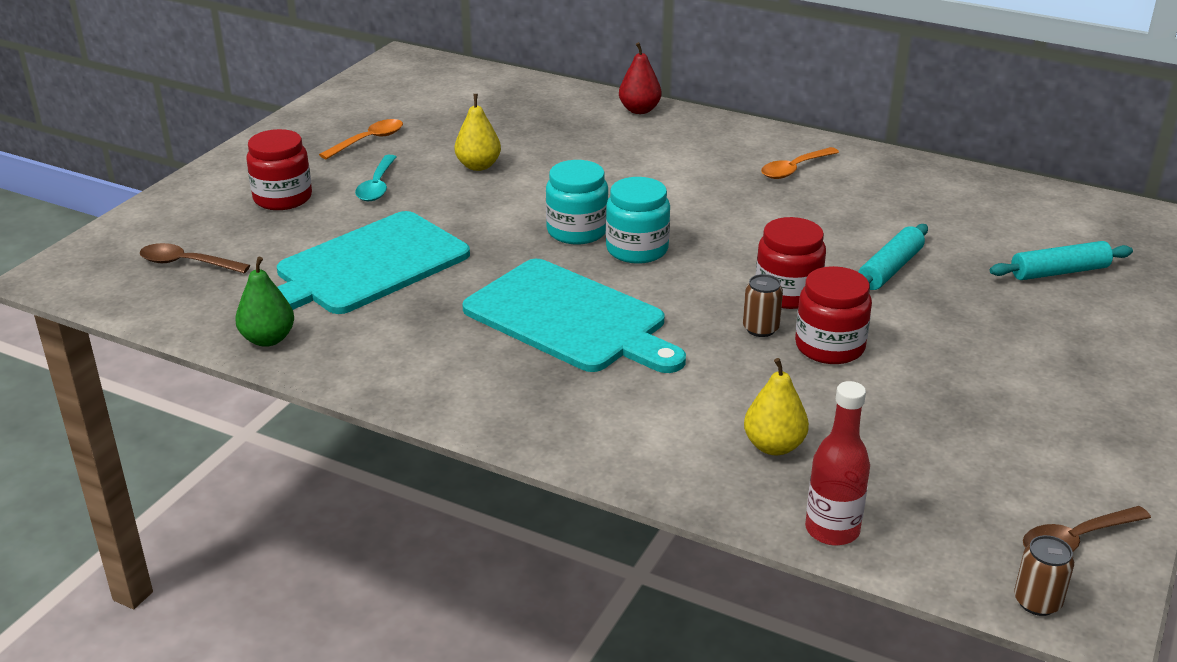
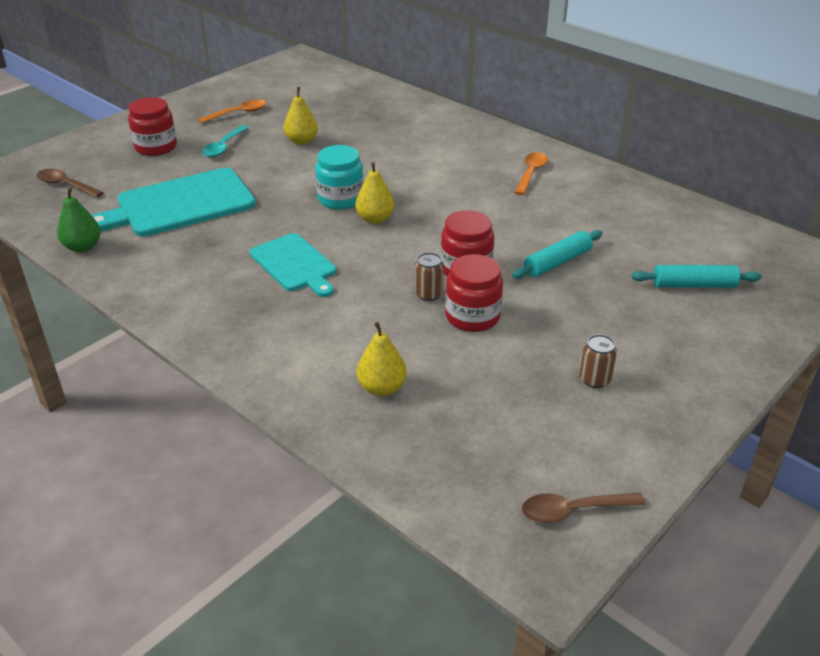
camera: 15 degrees right, 5 degrees up
turquoise cutting board [462,259,686,373] -> turquoise cutting board [250,233,337,297], size x0.63
turquoise jar [606,177,670,264] -> yellow pear [355,162,394,224]
red pear [619,42,661,114] -> none
orange spoon [761,147,839,179] -> orange spoon turned 135 degrees clockwise [514,152,548,195]
red bottle [805,381,870,545] -> none
brown can [1014,535,1074,616] -> brown can moved to [579,334,617,388]

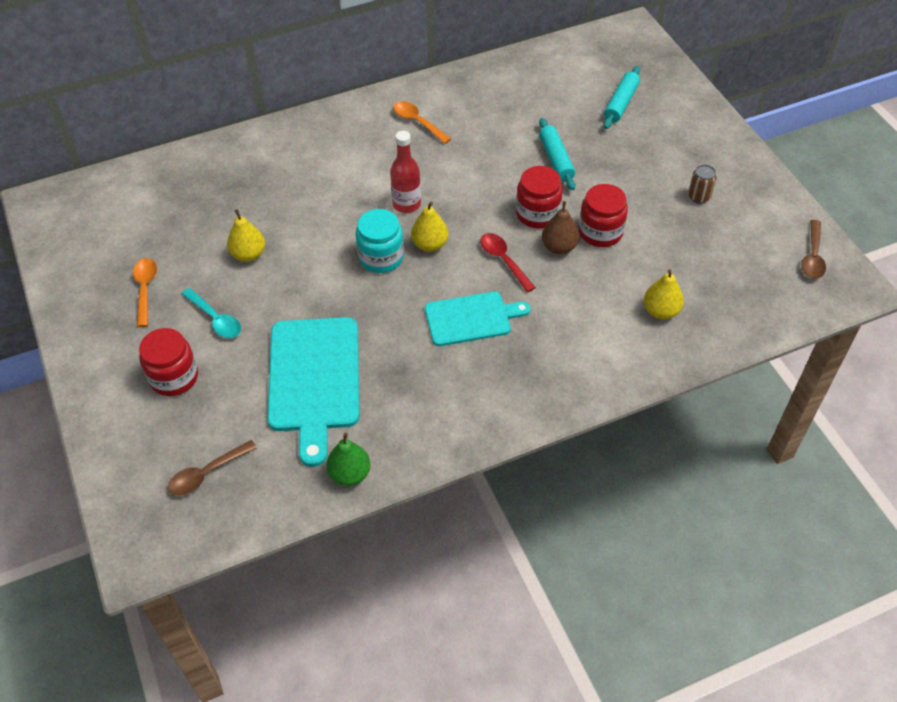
camera: 65 degrees left, 15 degrees up
brown can [415,252,444,301] -> brown pear [542,201,579,254]
none -> red bottle [390,131,421,213]
none -> red spoon [480,233,536,292]

